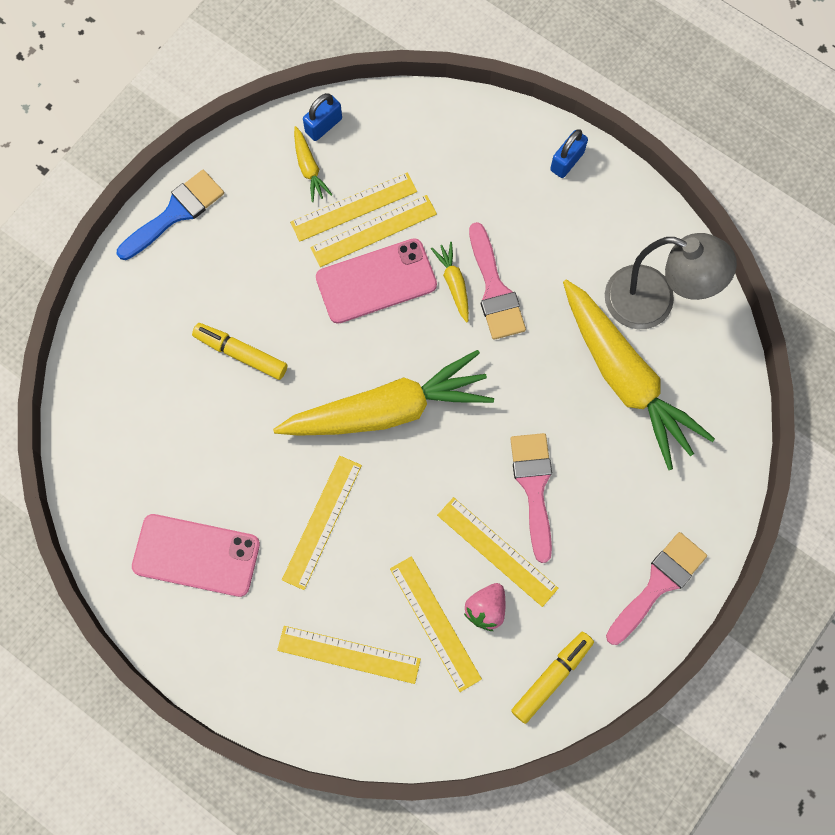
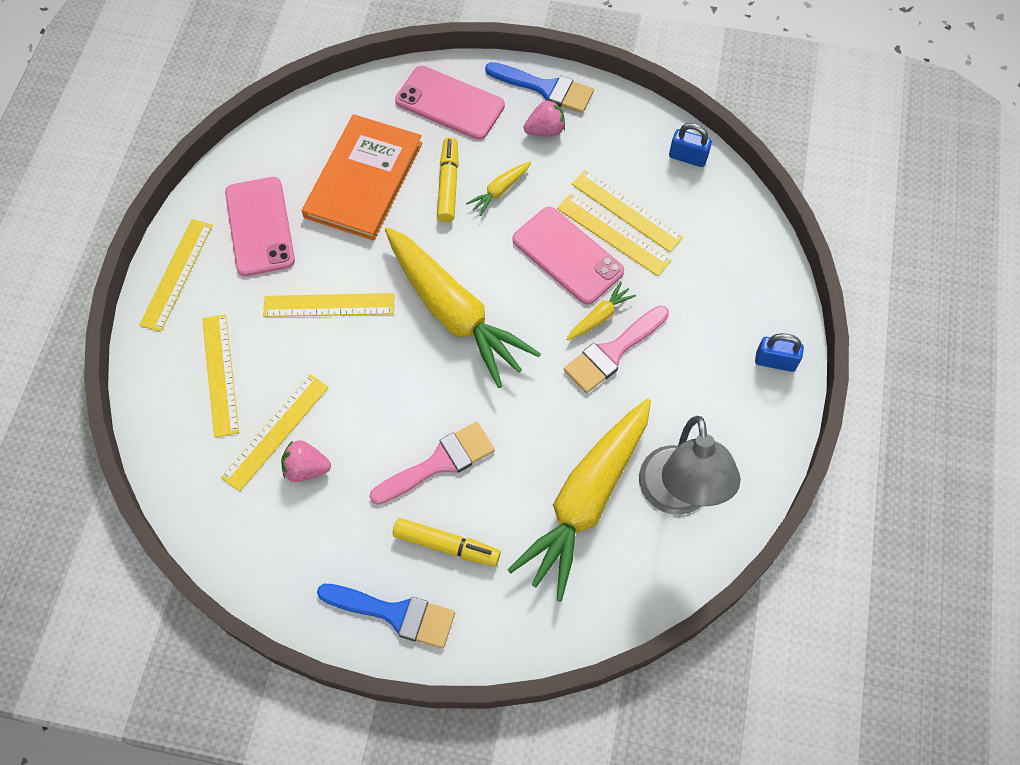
camera: 65 degrees right, 10 degrees down
yellow carrot [294,126,332,202] -> yellow carrot moved to [466,161,531,216]
yellow ruler [437,497,559,607] -> yellow ruler moved to [139,219,213,332]
yellow marker [511,632,594,724] -> yellow marker moved to [393,518,501,566]
pink brush [606,532,707,645] -> blue brush [317,584,455,649]
none -> orange book [302,114,422,241]
none -> pink phone [395,66,505,140]
none -> pink strawberry [524,100,565,136]

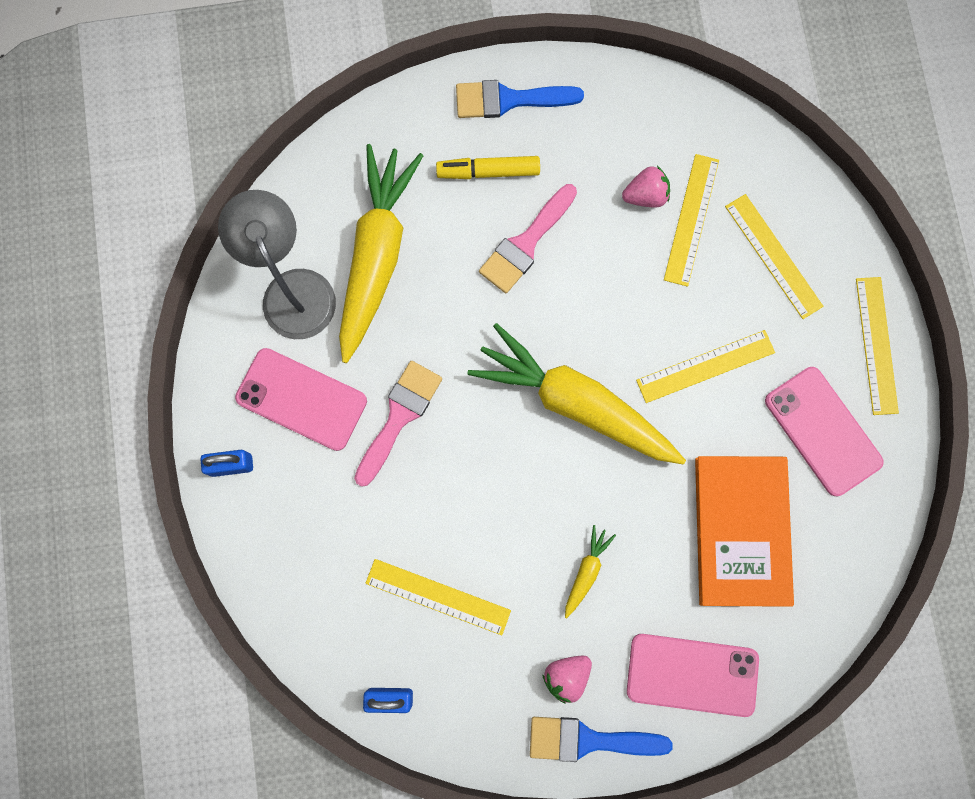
camera: 160 degrees right, 15 degrees up
yellow marker [437,137,459,222] -> none
pink phone [512,207,624,305] -> pink phone moved to [235,348,367,451]
yellow ruler [557,194,671,276] -> none
yellow carrot [566,282,636,340] -> none

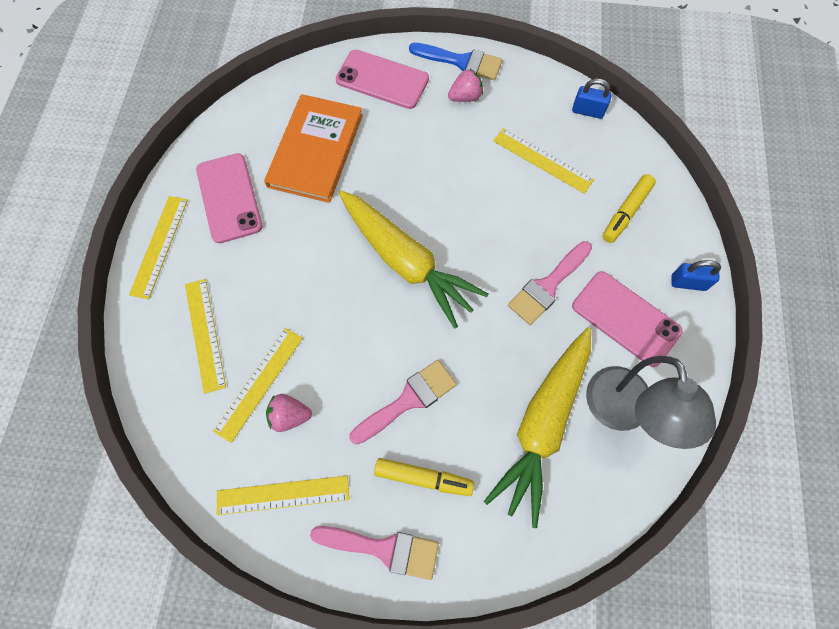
camera: 165 degrees left, 10 degrees down
blue brush [456,80,584,118] -> pink brush [310,526,439,580]
yellow carrot [565,525,616,618] -> none
yellow ruler [636,330,775,403] -> yellow ruler moved to [217,476,349,515]
none -> yellow marker [602,174,656,243]

